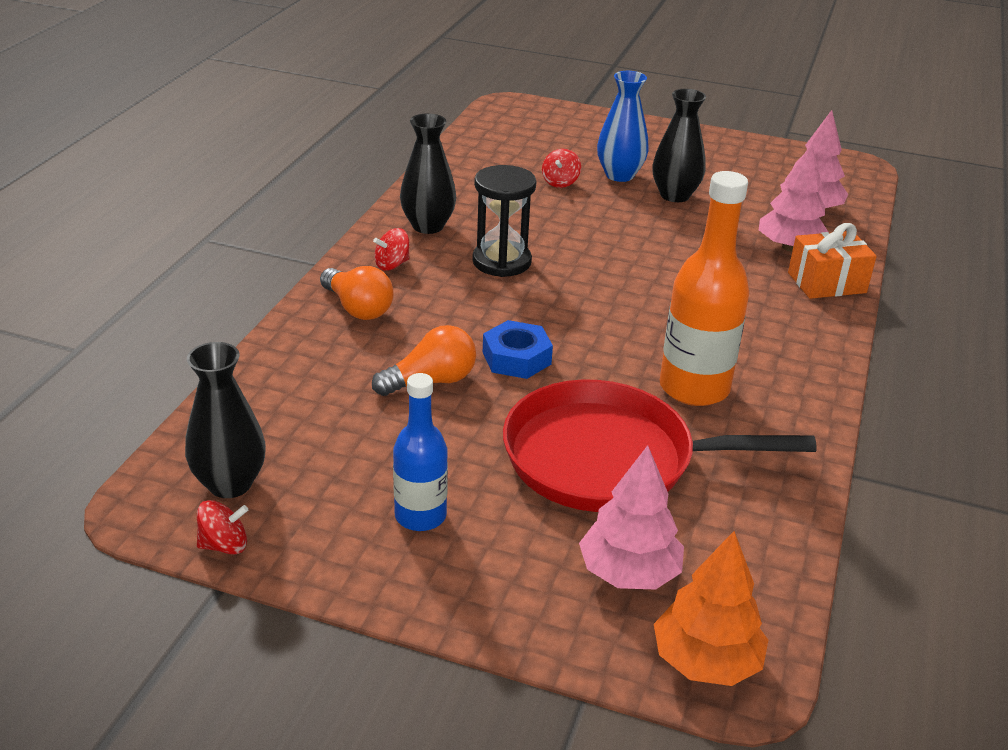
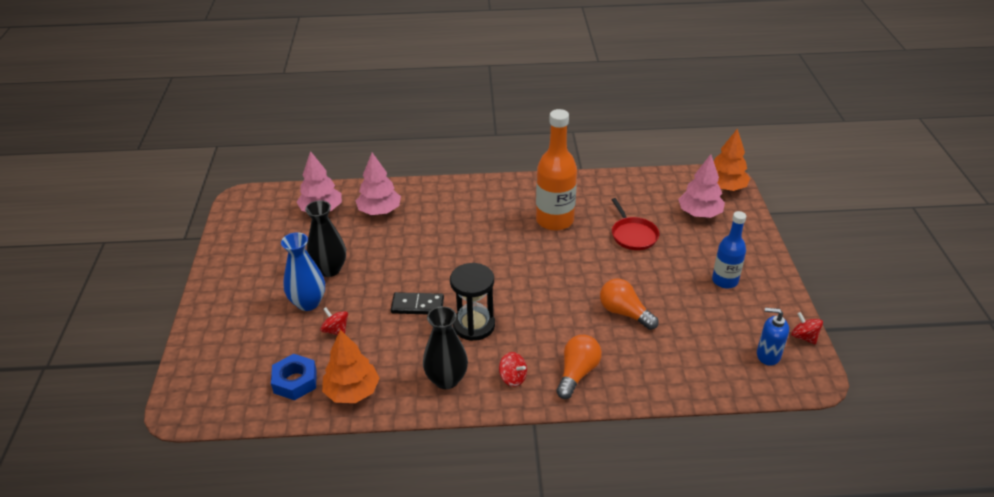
camera: 110 degrees left, 5 degrees up
black vase [185,342,266,498] -> blue soap dispenser [757,308,789,366]
blue nut [483,320,553,379] -> blue nut moved to [271,354,317,400]
red pan [503,379,817,512] -> red pan [611,198,659,250], size x0.50
red spinning top [542,149,581,188] -> red spinning top turned 135 degrees counterclockwise [320,307,348,335]
orange gift [788,223,877,299] -> none
none -> orange tree [322,330,380,403]
none -> black domino [391,292,444,315]

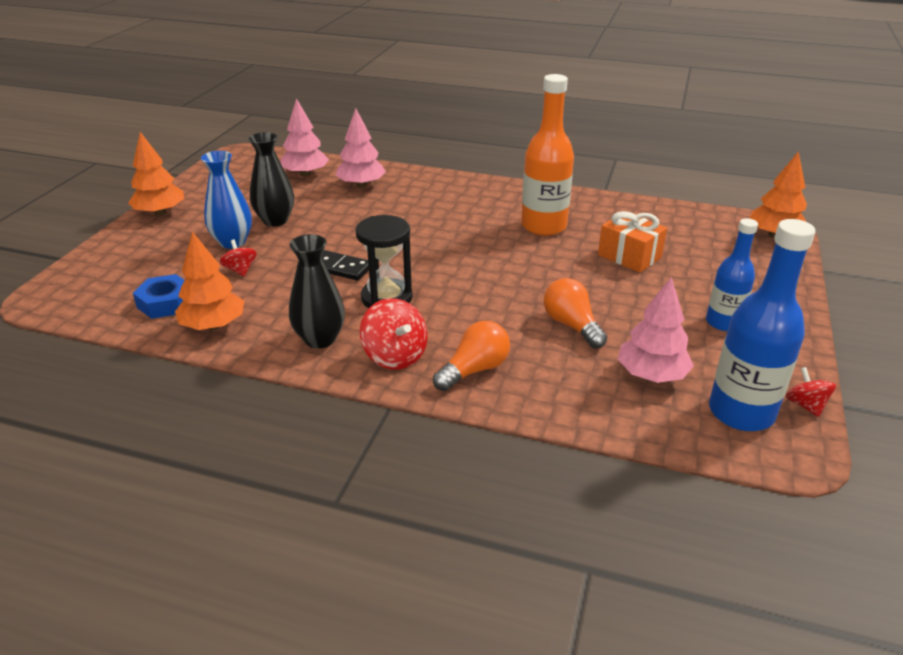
camera: 20 degrees right, 5 degrees down
red spinning top [499,352,527,387] -> red spinning top [360,298,428,370], size x1.63
red pan [611,198,659,250] -> orange gift [598,211,667,273]
pink tree [678,154,725,218] -> pink tree moved to [618,277,694,383]
blue soap dispenser [757,308,789,366] -> blue bottle [709,219,816,431]
none -> orange tree [128,132,184,216]

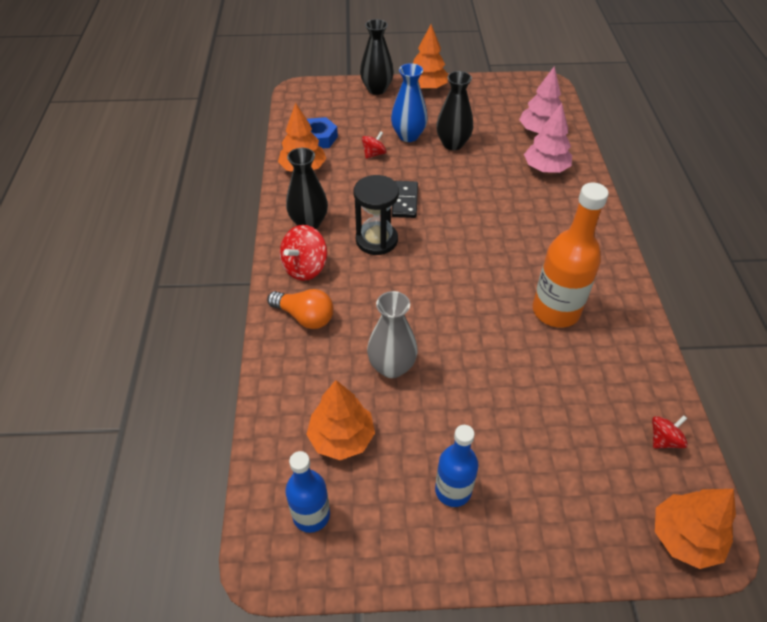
camera: 70 degrees right, 15 degrees up
orange light bulb [544,278,607,348] -> grey vase [367,291,418,378]
orange gift [598,211,667,273] -> none
pink tree [618,277,694,383] -> orange tree [306,380,375,460]
blue bottle [709,219,816,431] -> blue bottle [285,451,330,533], size x0.63
red spinning top [786,367,836,417] -> red spinning top moved to [652,415,688,449]
none -> black vase [360,19,394,95]

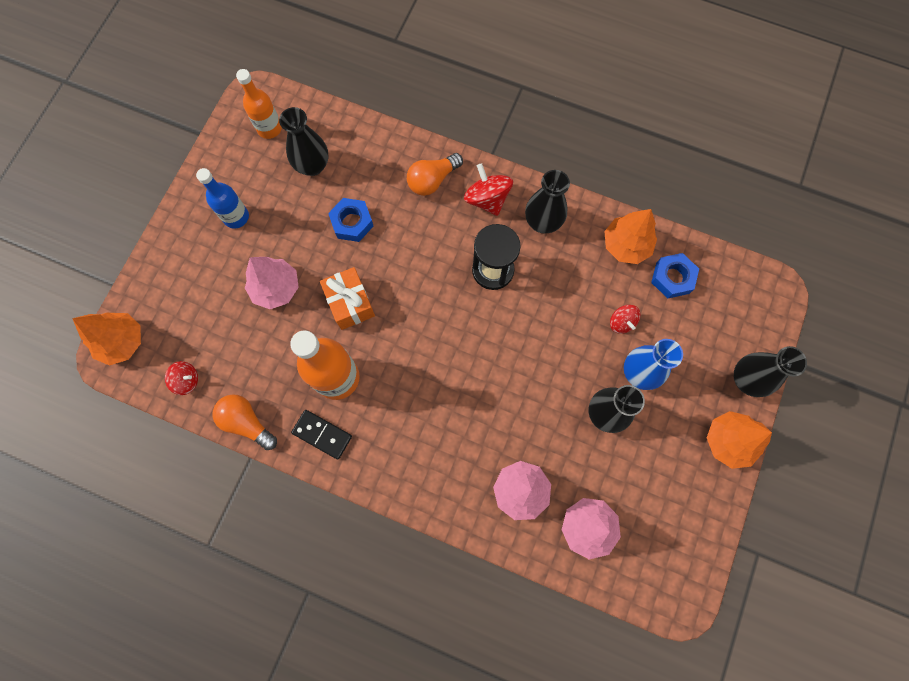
camera: 115 degrees right, 25 degrees up
blue bottle [285,451,330,533] -> orange bottle [236,69,282,139]
orange tree [306,380,375,460] -> black vase [279,107,329,176]
grey vase [367,291,418,378] -> blue nut [328,198,373,242]
black domino [391,181,418,218] -> black domino moved to [291,410,352,460]
red spinning top [652,415,688,449] -> red spinning top turned 75 degrees counterclockwise [165,361,198,395]
none -> orange light bulb [212,394,277,450]
none -> pink tree [245,257,299,309]
none -> orange gift [320,267,375,330]

